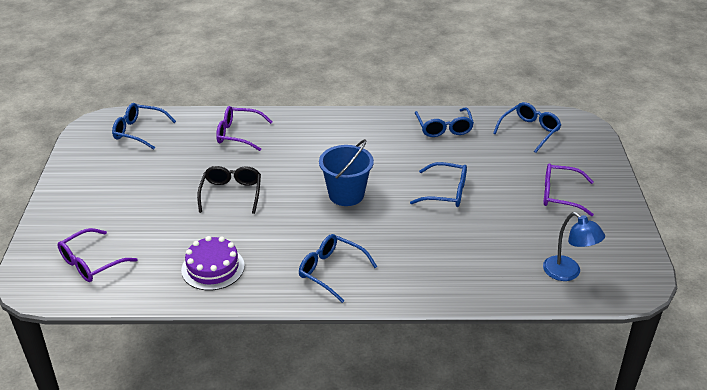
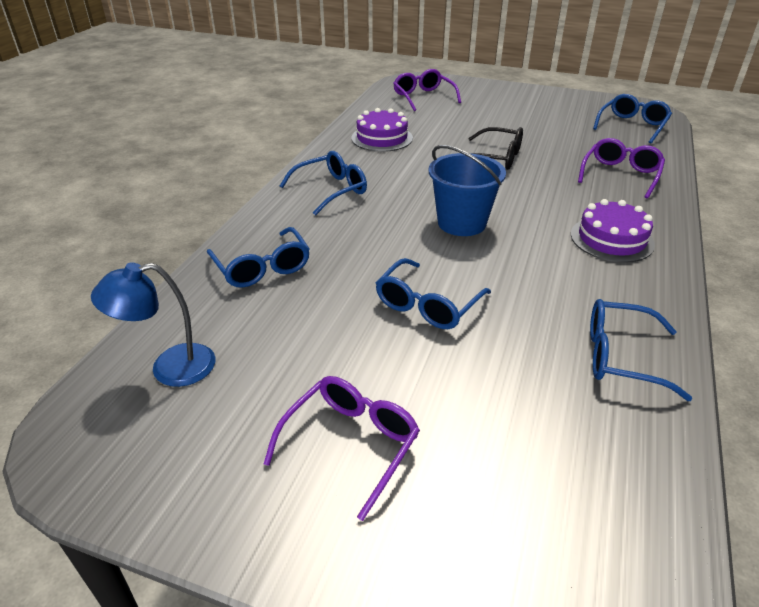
camera: 110 degrees right, 0 degrees up
blue glasses [493,102,561,153] -> blue glasses moved to [207,227,310,288]
none -> purple cake [571,199,655,263]

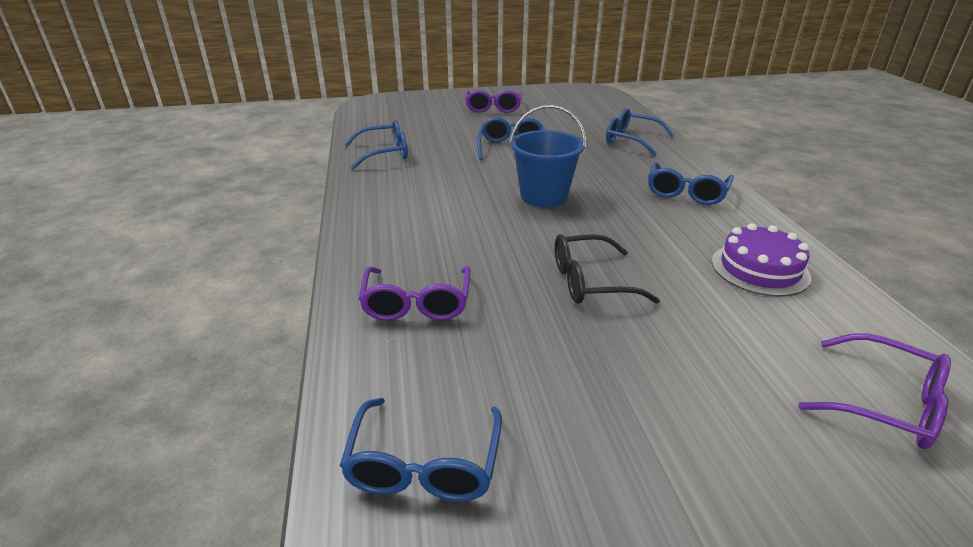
camera: 150 degrees right, 5 degrees down
blue lamp [91,262,215,387] -> none
purple cake [571,199,655,263] -> none

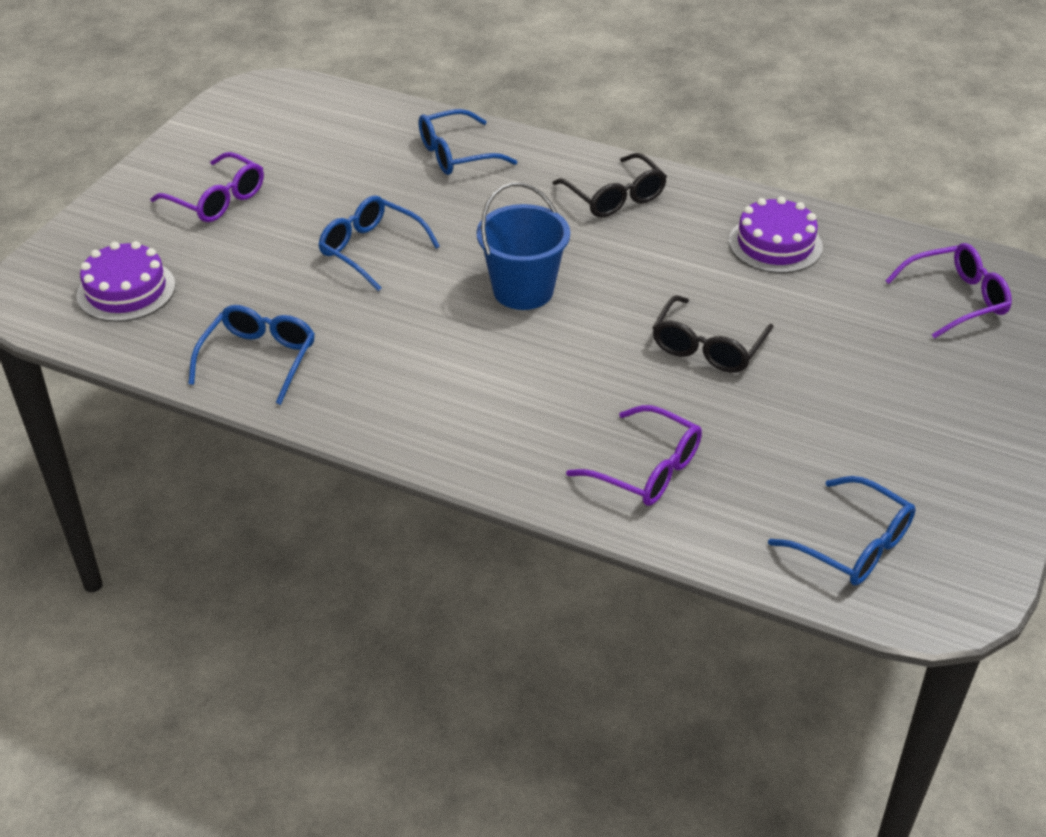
camera: 55 degrees left, 10 degrees up
blue glasses [648,162,734,205] -> black glasses [552,153,667,217]
none -> purple cake [76,241,176,322]

